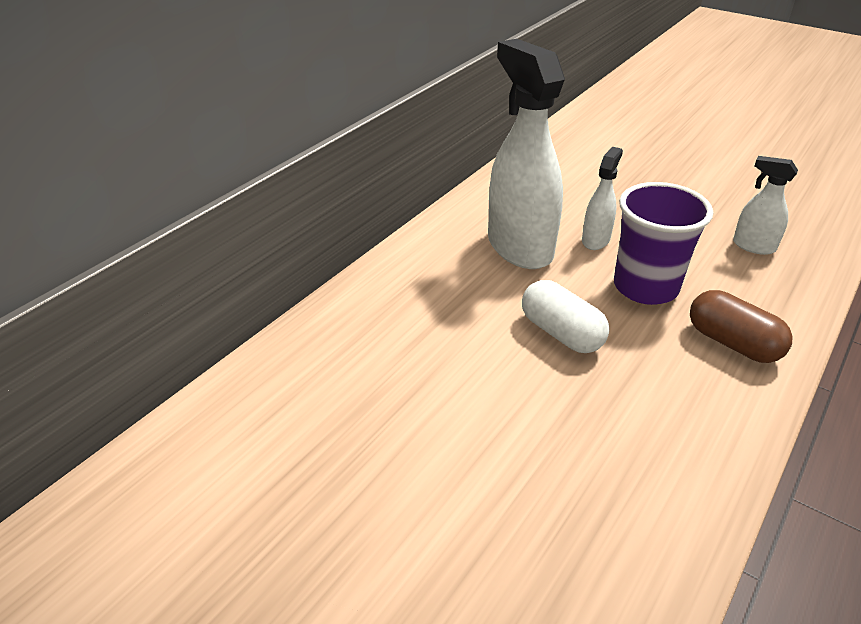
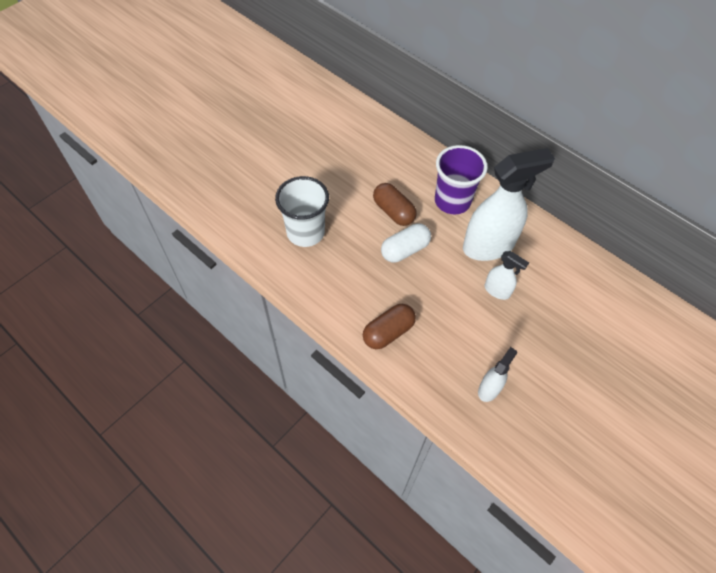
camera: 95 degrees right, 20 degrees up
purple cup [614,182,713,305] -> purple cup moved to [435,145,488,215]
none -> white cup [275,176,329,247]
none -> brown capsule [373,183,417,226]

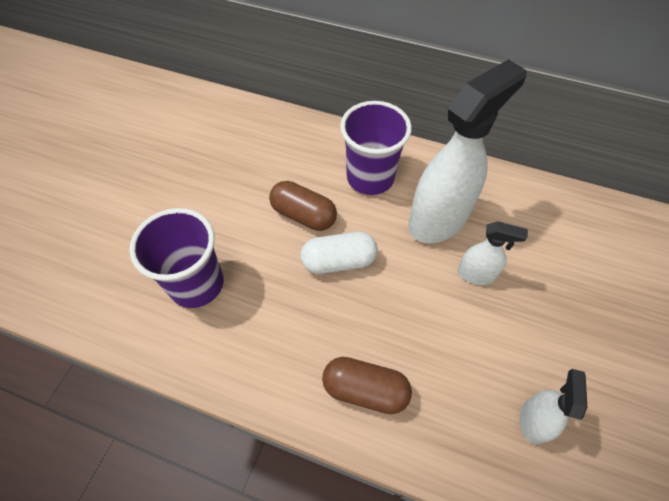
camera: 20 degrees left, 0 degrees up
white cup [275,176,329,247] -> purple cup [129,208,224,308]
brown capsule [363,304,416,349] -> brown capsule turned 75 degrees clockwise [322,357,412,414]
white capsule [381,223,431,263] -> white capsule turned 45 degrees clockwise [301,232,378,274]

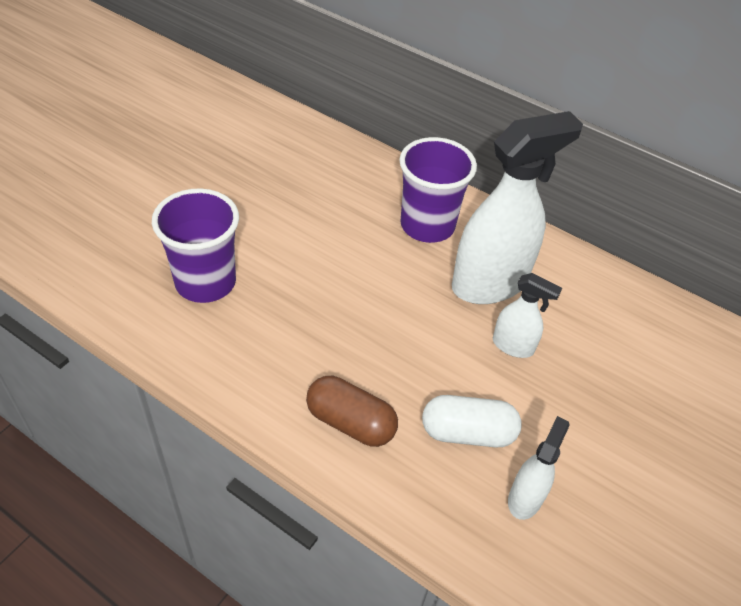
camera: 10 degrees right, 10 degrees down
brown capsule [269,181,337,231] -> none
white capsule [301,232,378,274] -> white capsule moved to [422,395,522,447]

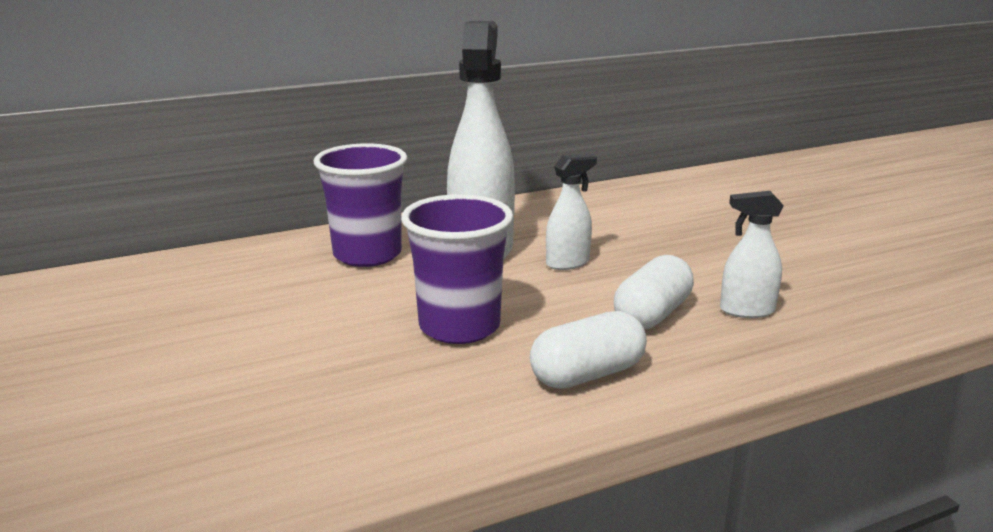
camera: 55 degrees left, 25 degrees down
purple cup [152,188,239,303] -> purple cup moved to [401,194,513,344]
brown capsule [306,376,398,447] -> white capsule [530,311,647,389]
white spray bottle [508,416,570,520] -> white spray bottle turned 60 degrees counterclockwise [720,191,784,318]

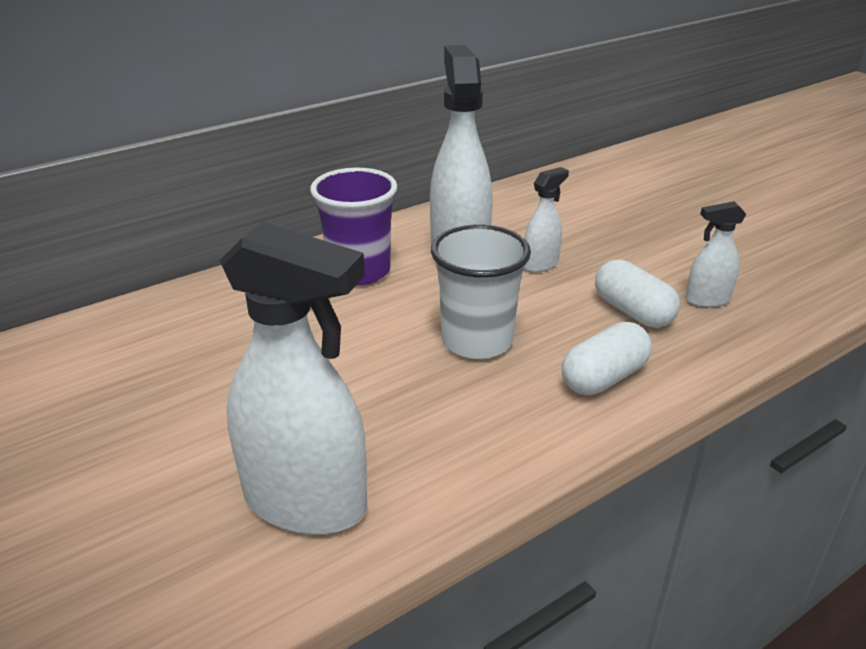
camera: 10 degrees left, 10 degrees up
purple cup [401,194,513,344] -> white cup [431,225,531,359]
white capsule [614,255,694,329] -> white capsule turned 60 degrees counterclockwise [595,259,680,328]
none -> white spray bottle [219,221,367,535]

